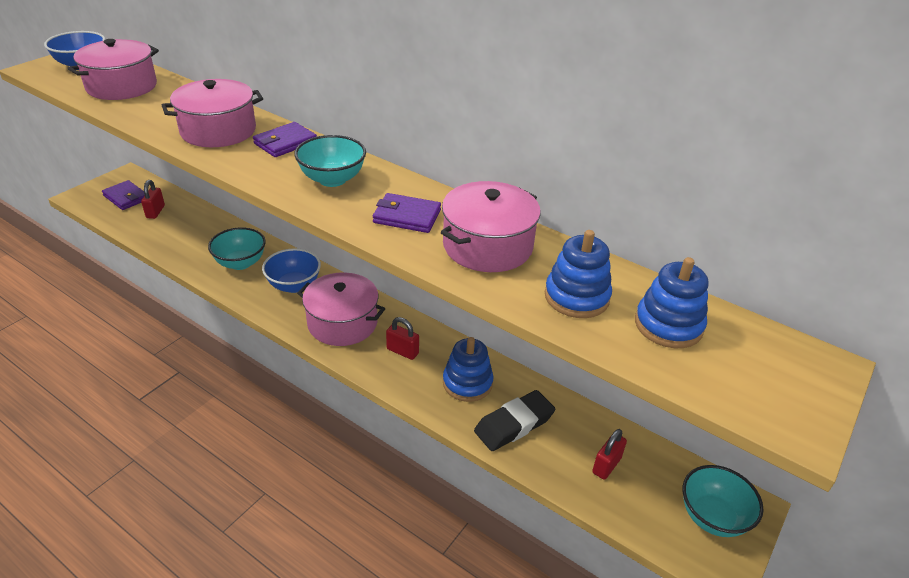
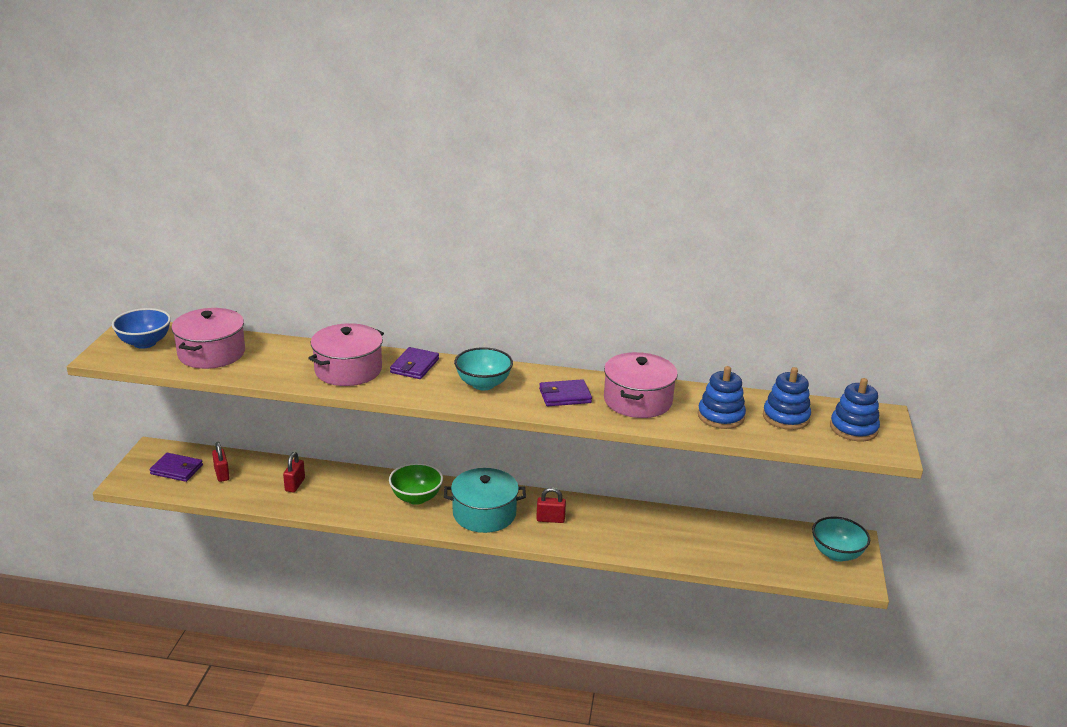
camera: 25 degrees left, 10 degrees down
turquoise bowl [208,227,266,270] -> none
blue bowl [262,248,321,293] -> green bowl [389,463,443,505]
pink pot [297,272,385,346] -> turquoise pot [444,468,526,533]
blue stacking toy [443,337,493,402] -> blue stacking toy moved to [830,378,880,442]
black eraser [474,390,555,451] -> none
red padlock [592,429,627,480] -> red padlock moved to [283,452,305,492]

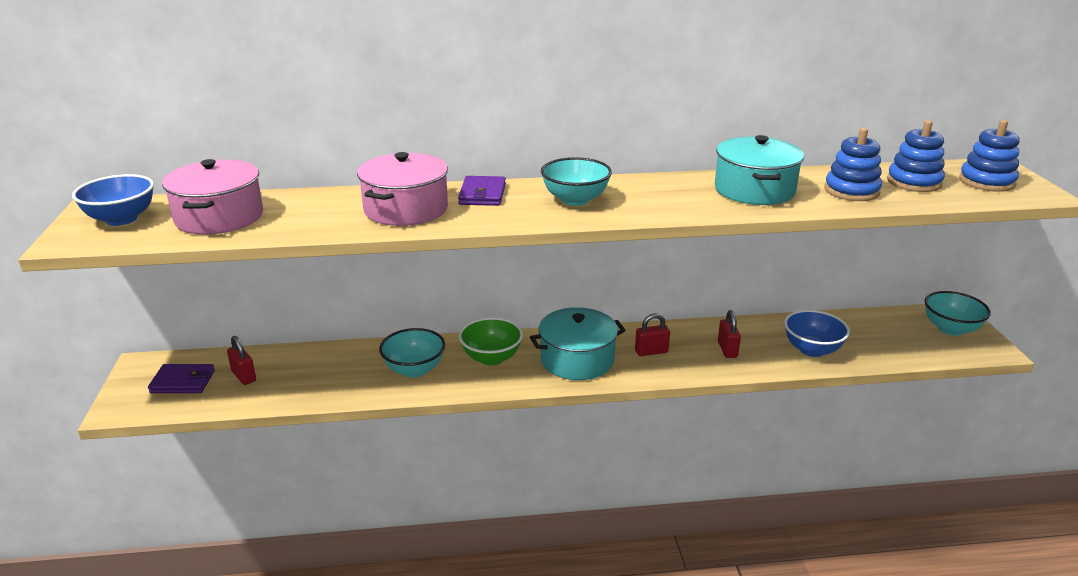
camera: 15 degrees left, 0 degrees up
red padlock [283,452,305,492] -> red padlock moved to [718,310,741,358]
purple wallet [539,379,592,406] -> none
pink pot [604,352,678,418] -> turquoise pot [715,135,804,205]
none -> turquoise bowl [379,328,445,378]
none -> blue bowl [784,310,850,357]

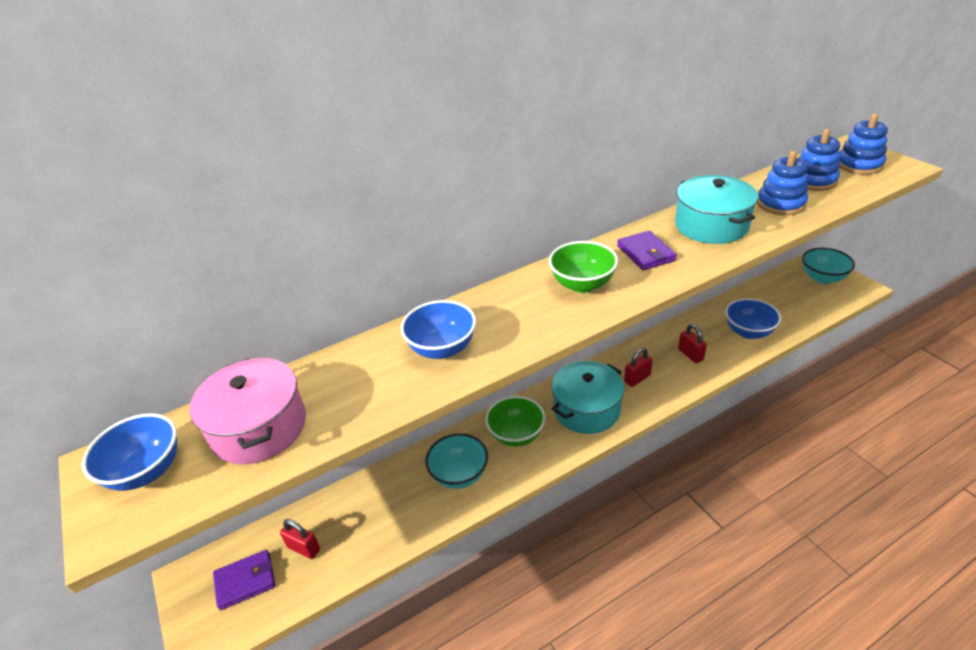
camera: 20 degrees left, 10 degrees up
pink pot [357,152,448,226] -> blue bowl [401,300,476,359]
purple wallet [458,176,506,206] -> purple wallet moved to [617,231,677,270]
turquoise bowl [541,157,612,206] -> green bowl [549,241,618,293]

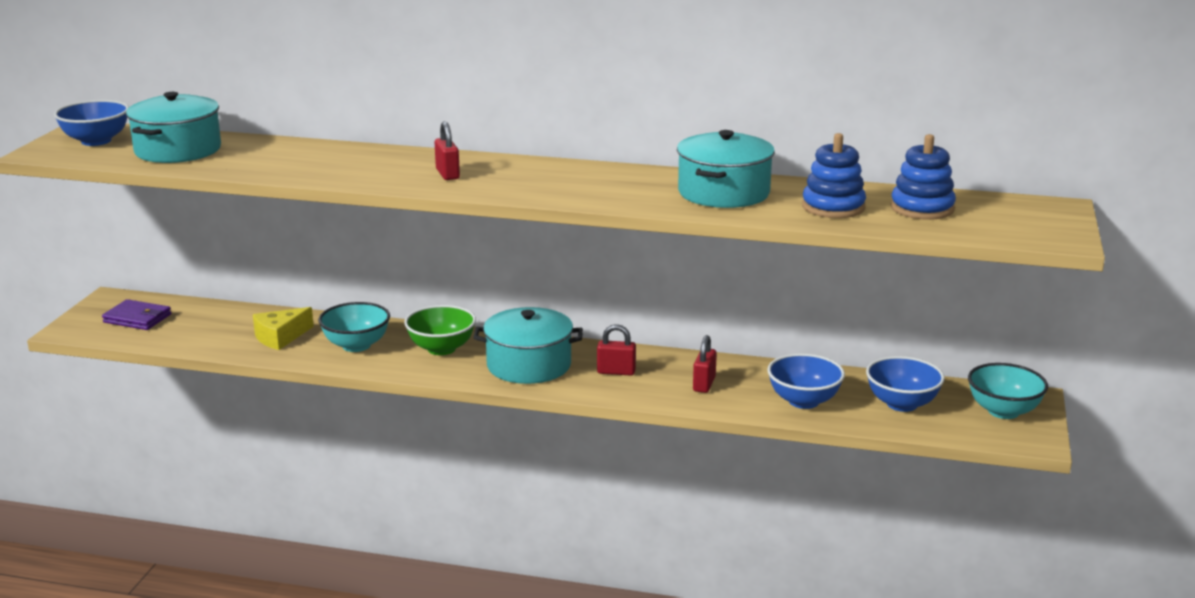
camera: 40 degrees right, 15 degrees down
pink pot [190,358,306,464] -> turquoise pot [126,92,221,163]
red padlock [280,519,320,559] -> red padlock moved to [435,121,460,180]
blue bowl [401,300,476,359] -> blue bowl moved to [866,356,945,412]
green bowl [549,241,618,293] -> none
purple wallet [617,231,677,270] -> none
blue stacking toy [839,114,888,175] -> none
none -> yellow cheese [253,307,314,350]

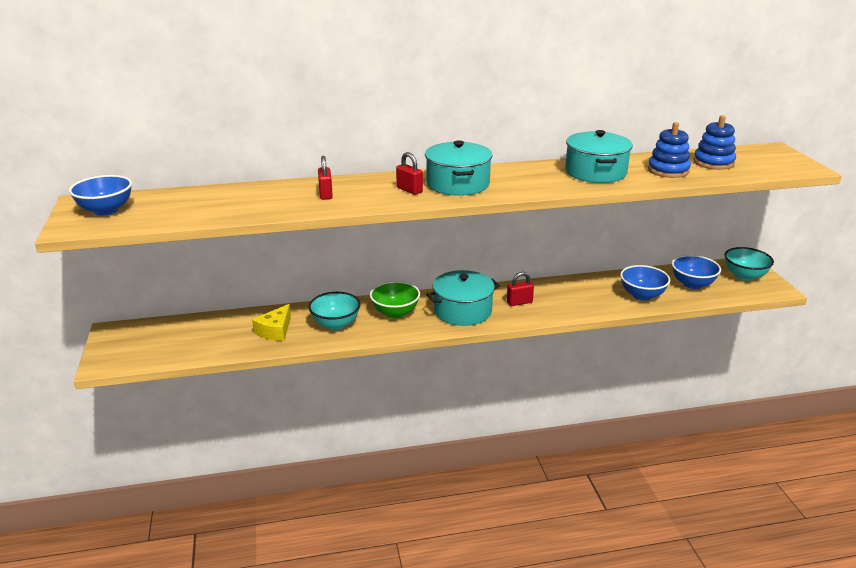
camera: 25 degrees left, 5 degrees up
purple wallet [102,299,171,330] -> none
turquoise pot [126,92,221,163] -> turquoise pot moved to [425,141,493,196]
red padlock [693,335,717,393] -> red padlock moved to [318,156,333,200]

